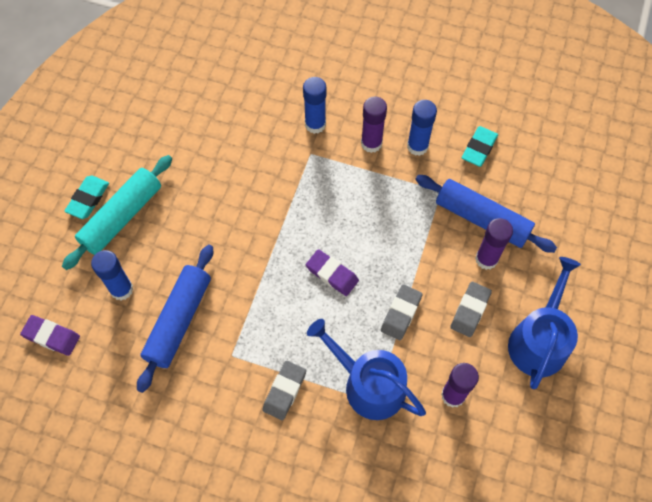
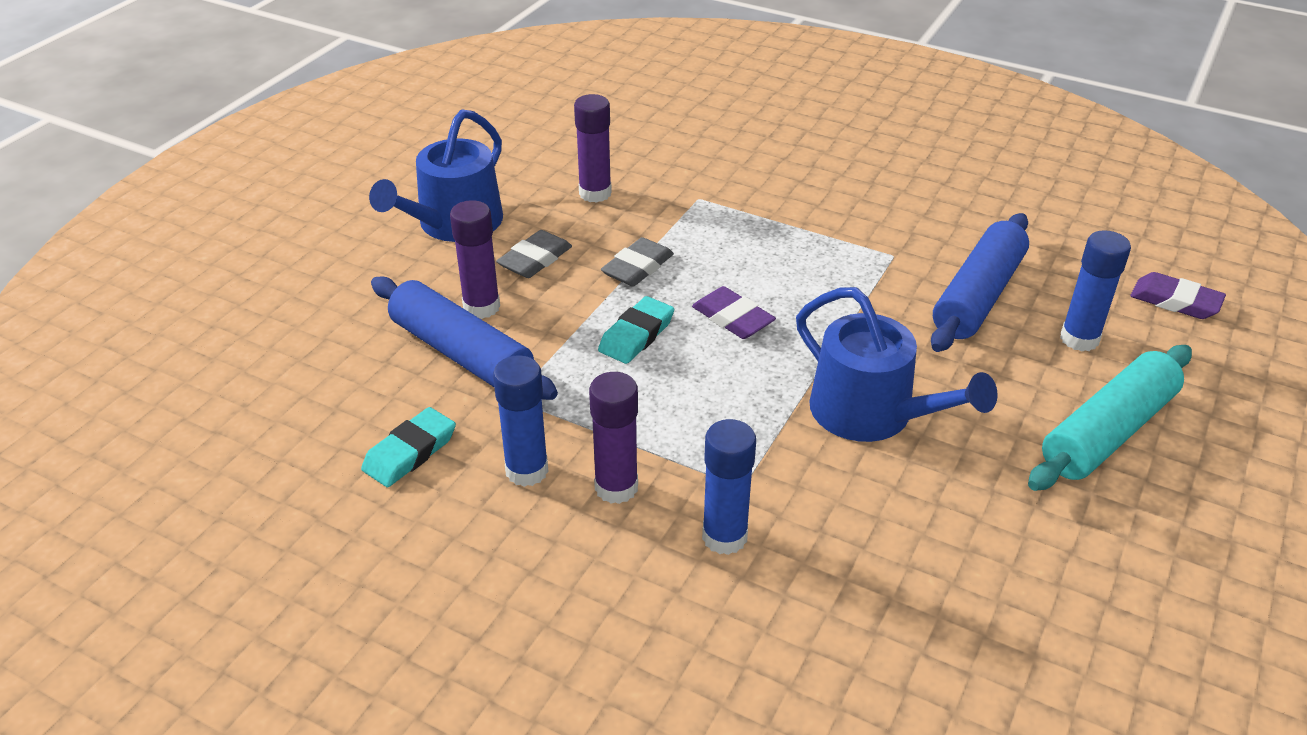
camera: 170 degrees left, 25 degrees down
turquoise eraser [64,176,109,219] -> turquoise eraser moved to [598,296,674,364]
grey eraser [262,361,306,420] -> none
blue watering can [307,319,426,420] -> blue watering can moved to [796,287,998,442]

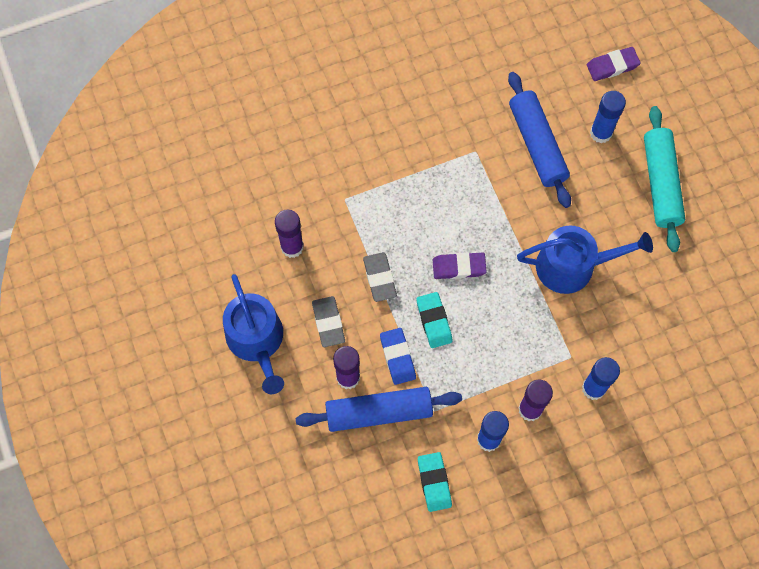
camera: 50 degrees left, 30 degrees up
none -> blue eraser [380,328,416,385]

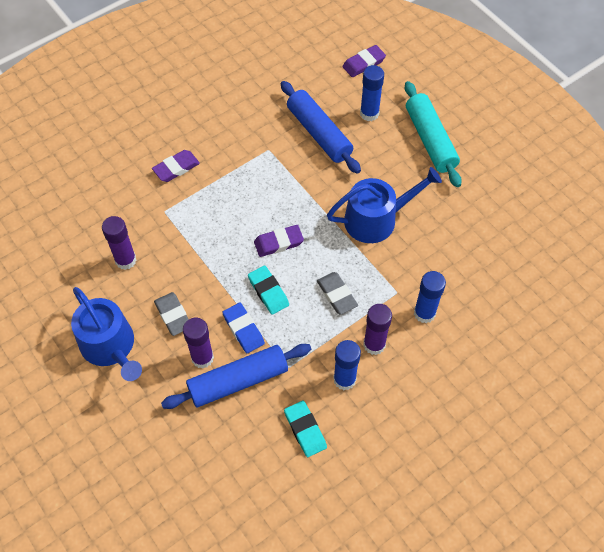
camera: 15 degrees left, 10 degrees down
grey eraser [363,252,397,302] -> grey eraser moved to [317,272,358,315]
none -> purple eraser [152,150,200,182]

